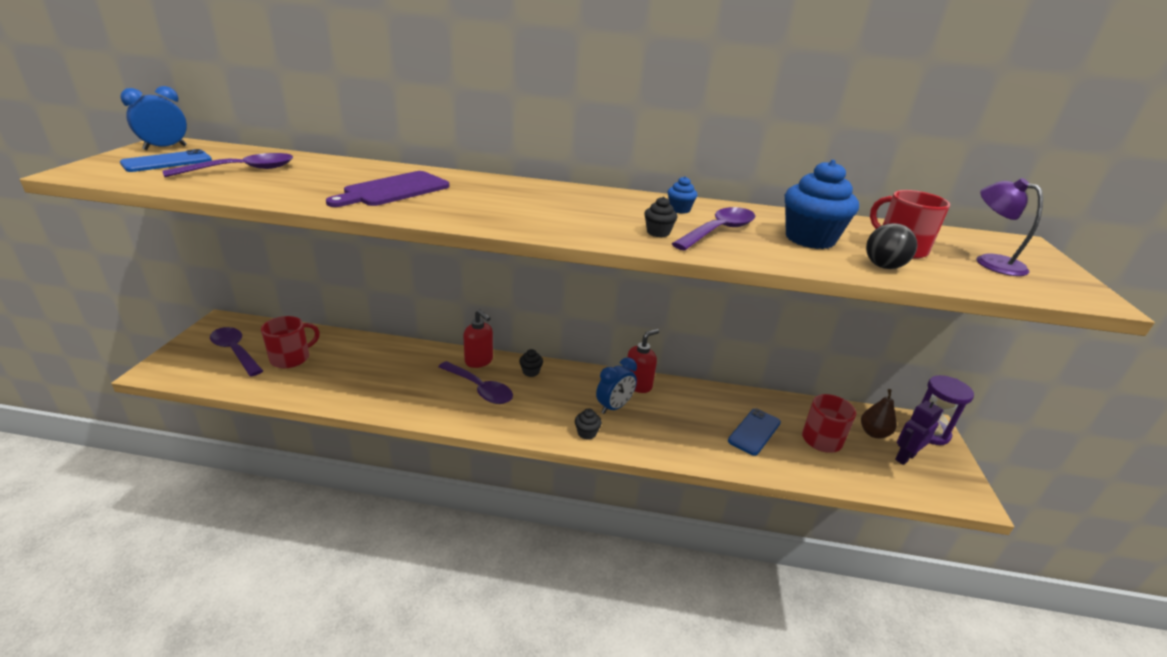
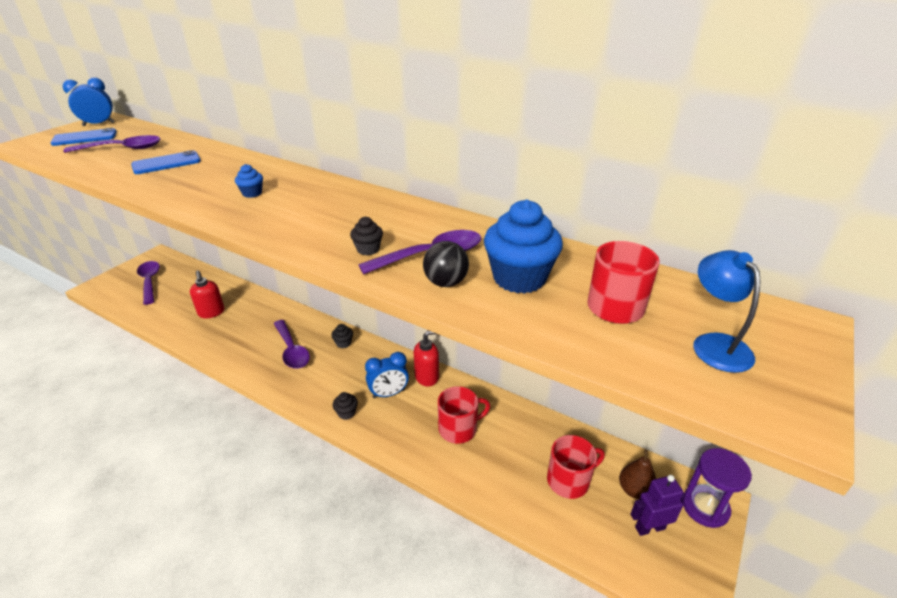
camera: 25 degrees right, 5 degrees up
red mug [261,316,320,368] -> red mug moved to [438,386,490,444]
purple cutting board [326,171,449,207] -> none
red soap dispenser [464,309,493,368] -> red soap dispenser moved to [190,270,225,318]
blue cupcake [667,176,697,214] -> blue cupcake moved to [235,164,263,198]
blue phone [728,409,781,456] -> blue phone moved to [131,150,201,174]
black ball [866,223,917,269] -> black ball moved to [423,241,469,287]
purple lamp [977,178,1043,276] -> blue lamp [693,250,760,373]

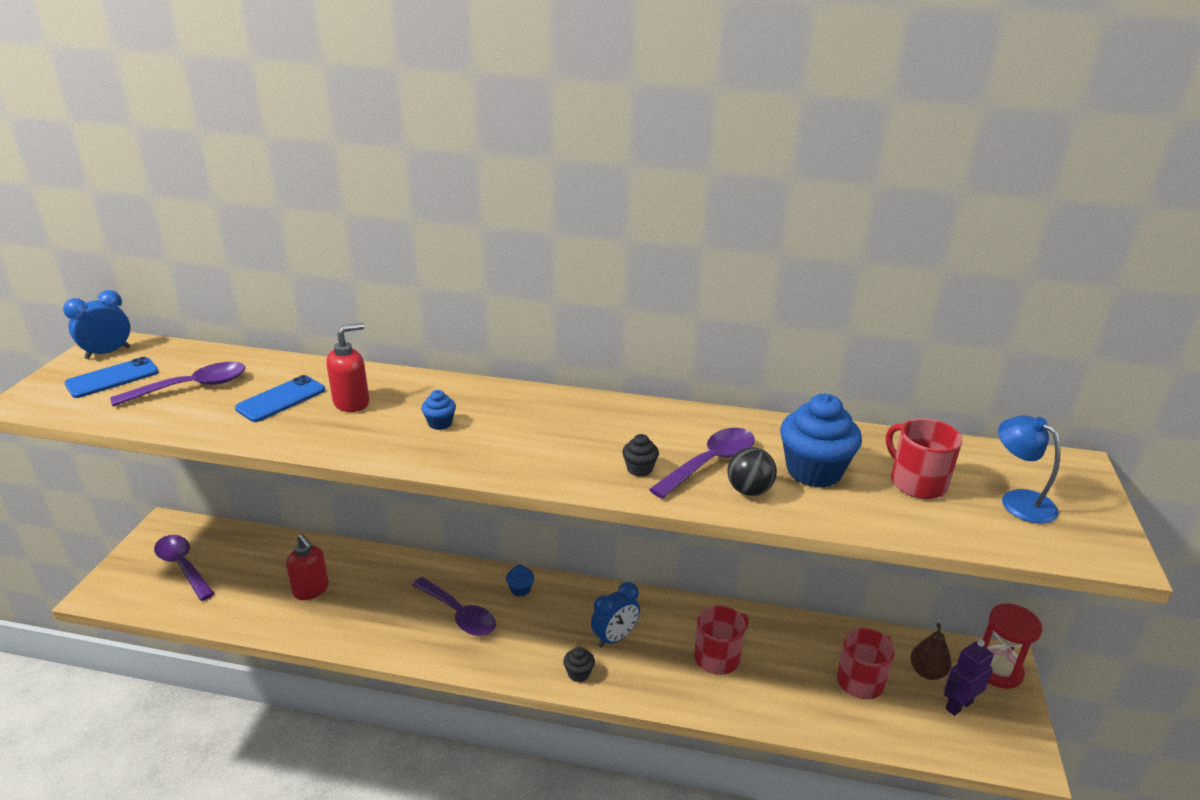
camera: 20 degrees left, 5 degrees down
black cupcake [331,324,353,348] -> blue cupcake [506,564,534,597]
red soap dispenser [414,330,439,386] -> red soap dispenser moved to [326,323,369,412]
purple hourglass [683,448,752,528] -> red hourglass [983,604,1042,689]

